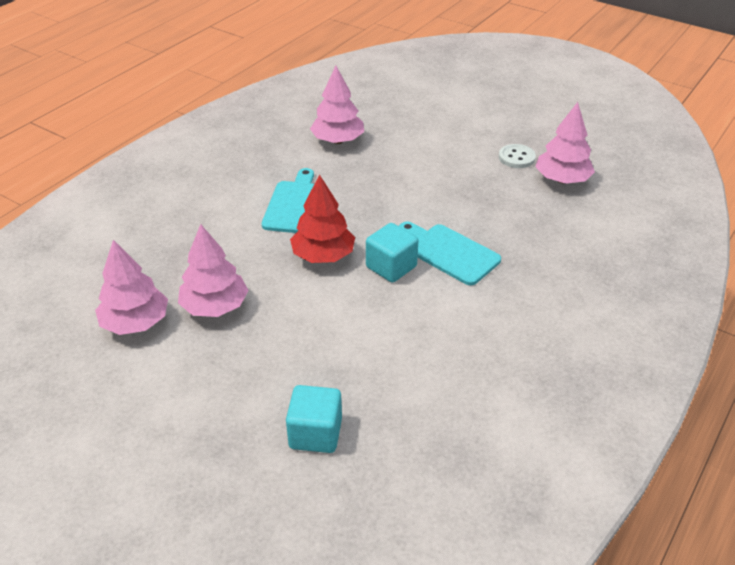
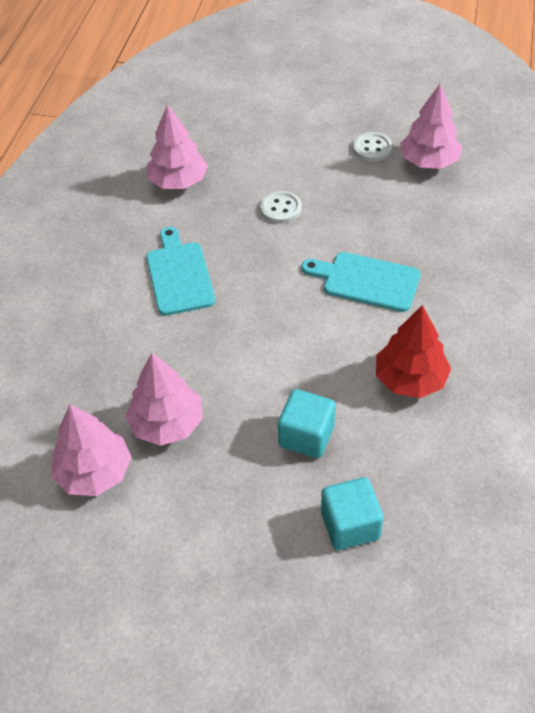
camera: 20 degrees left, 10 degrees up
red tree [290,174,355,263] -> red tree moved to [376,305,451,398]
turquoise cube [366,223,418,283] -> turquoise cube moved to [278,389,335,458]
none -> white button [260,191,302,224]

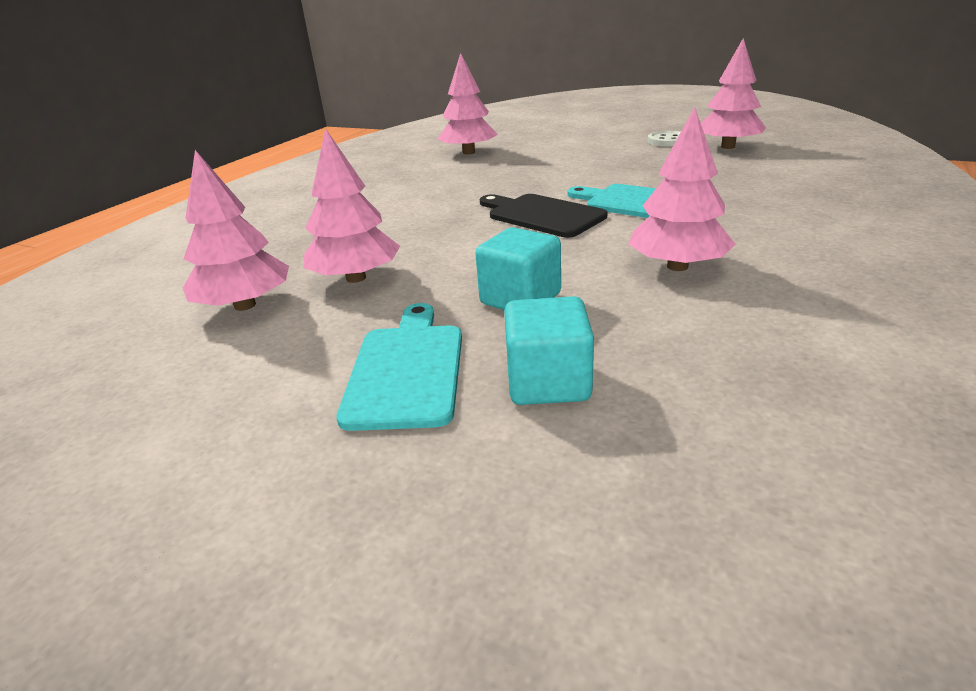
camera: 15 degrees right, 20 degrees down
turquoise cutting board [146,227,215,316] -> turquoise cutting board moved to [336,303,462,431]
white button [260,191,302,224] -> none
red tree [376,305,451,398] -> pink tree [629,107,736,271]
none -> black cutting board [480,194,607,238]

